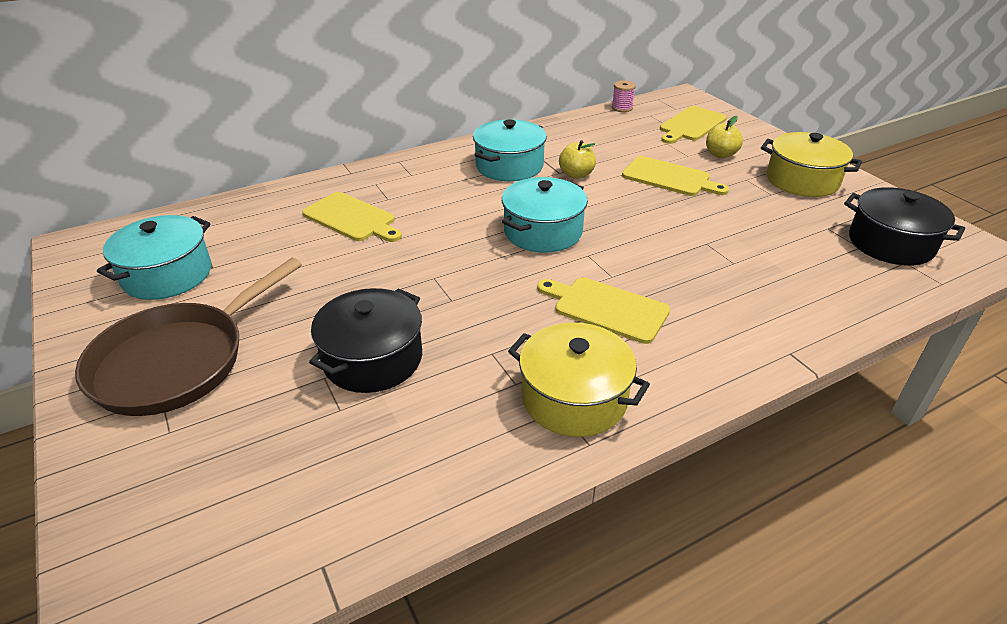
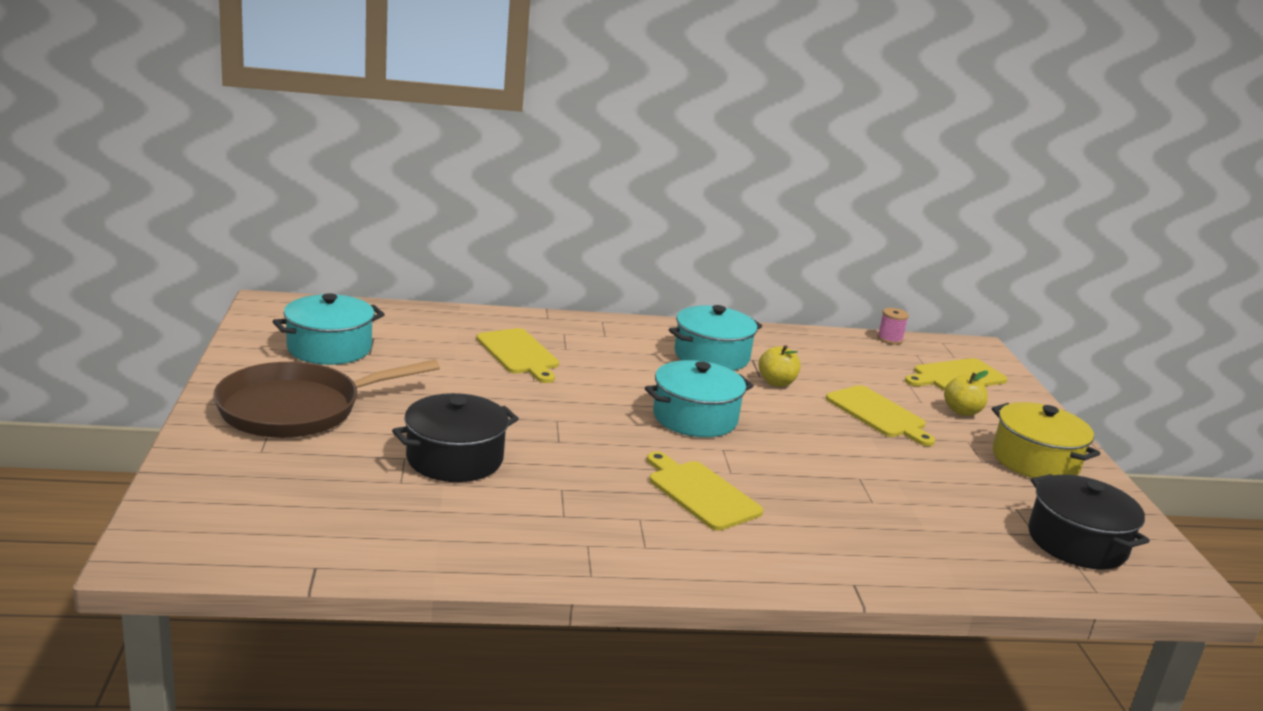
camera: 20 degrees right, 15 degrees down
yellow pot [508,322,650,437] -> none

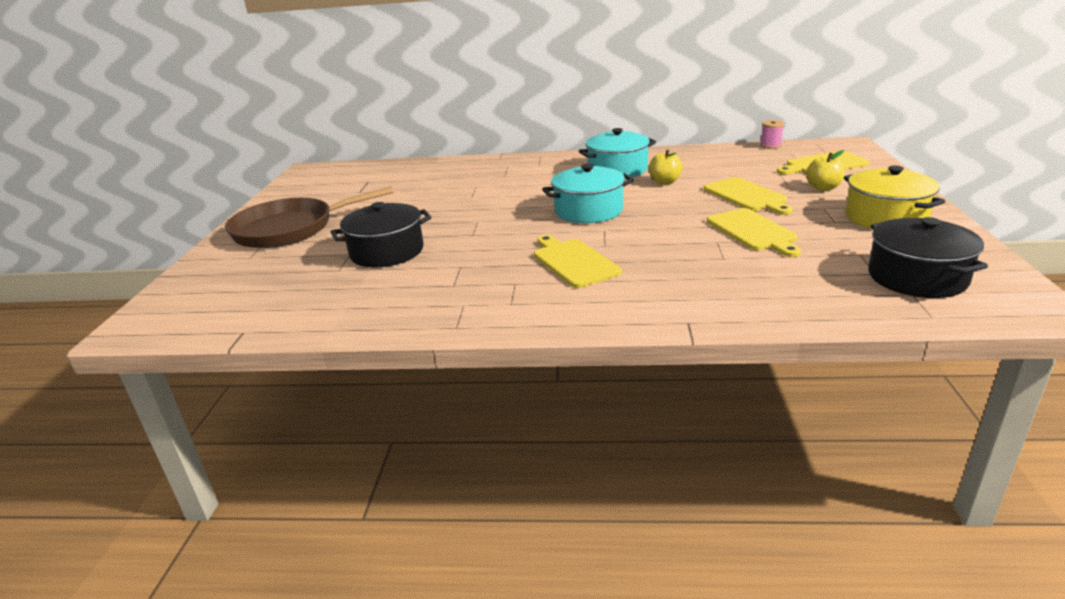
camera: 15 degrees right, 5 degrees up
turquoise pot [272,293,385,365] -> none
yellow cutting board [476,328,559,383] -> yellow cutting board moved to [707,208,801,257]

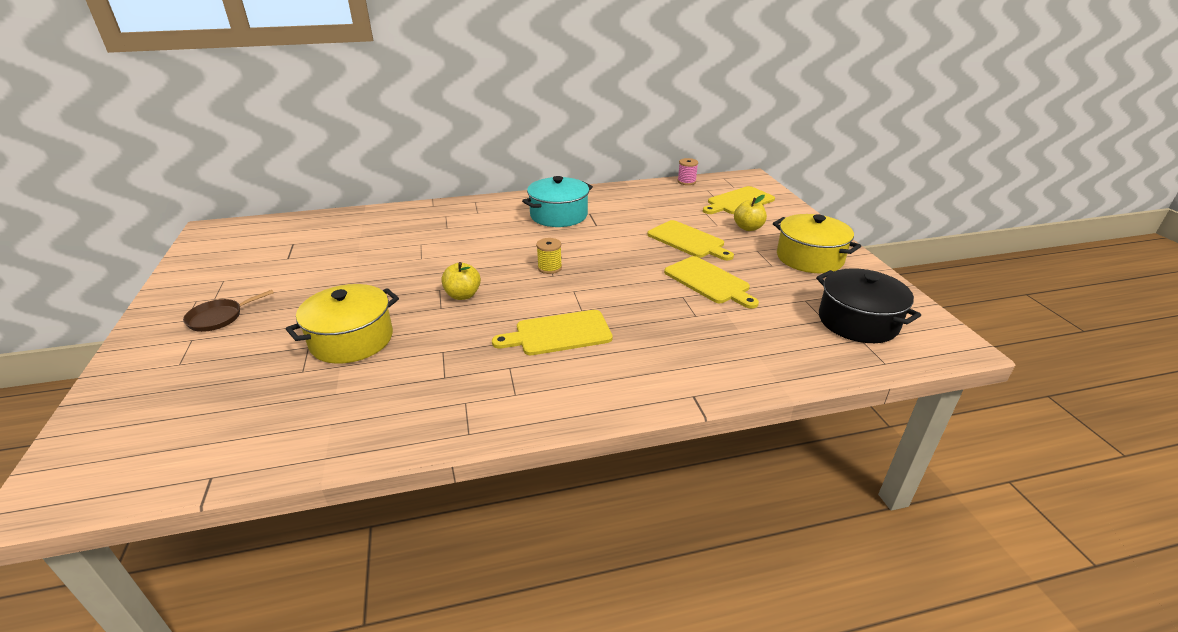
camera: 20 degrees left, 5 degrees up
brown pan [225,186,394,248] -> brown pan [183,290,274,332], size x0.44
black pot [331,202,432,267] -> yellow pot [286,284,399,364]
yellow cutting board [534,235,622,288] -> yellow cutting board turned 60 degrees counterclockwise [492,310,613,355]
turquoise pot [542,164,634,223] -> yellow spool [536,238,562,274]
yellow apple [649,150,683,185] -> yellow apple moved to [441,262,481,300]

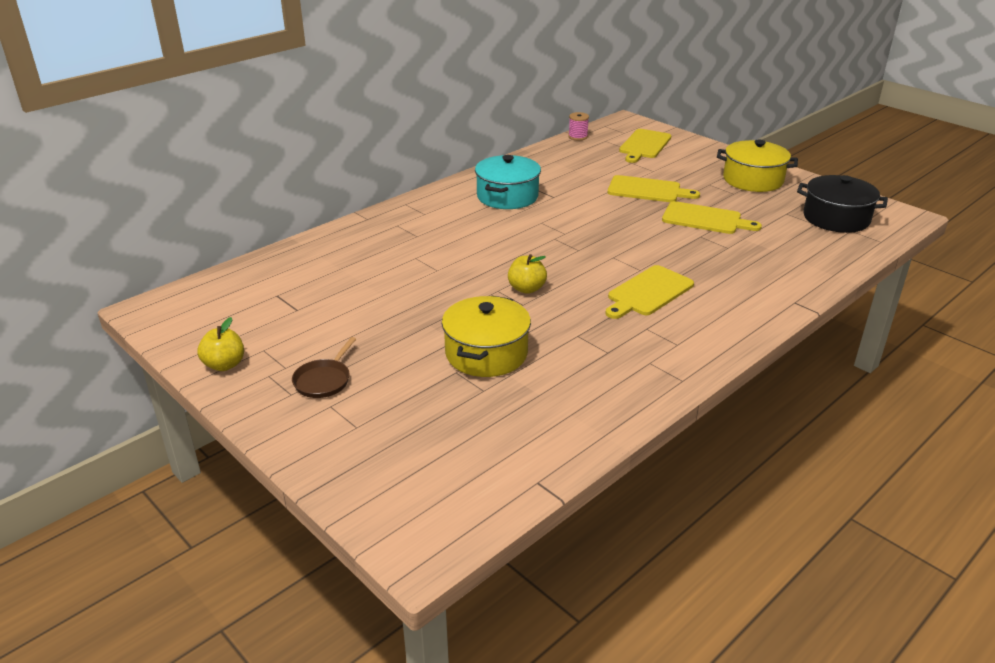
camera: 30 degrees left, 0 degrees up
yellow spool [536,238,562,274] -> none
yellow apple [734,195,767,231] -> yellow apple moved to [198,317,244,371]

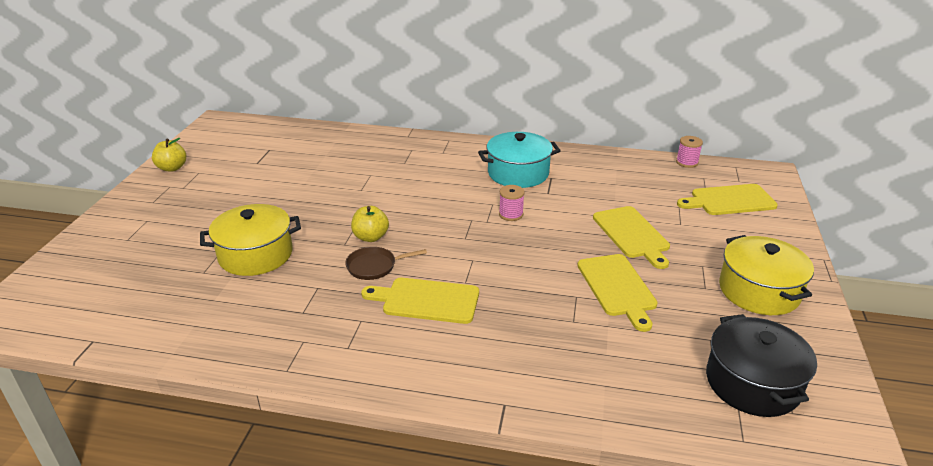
camera: 55 degrees right, 0 degrees up
brown pan [292,337,356,398] -> brown pan moved to [345,247,427,280]
none -> pink spool [499,185,525,221]

